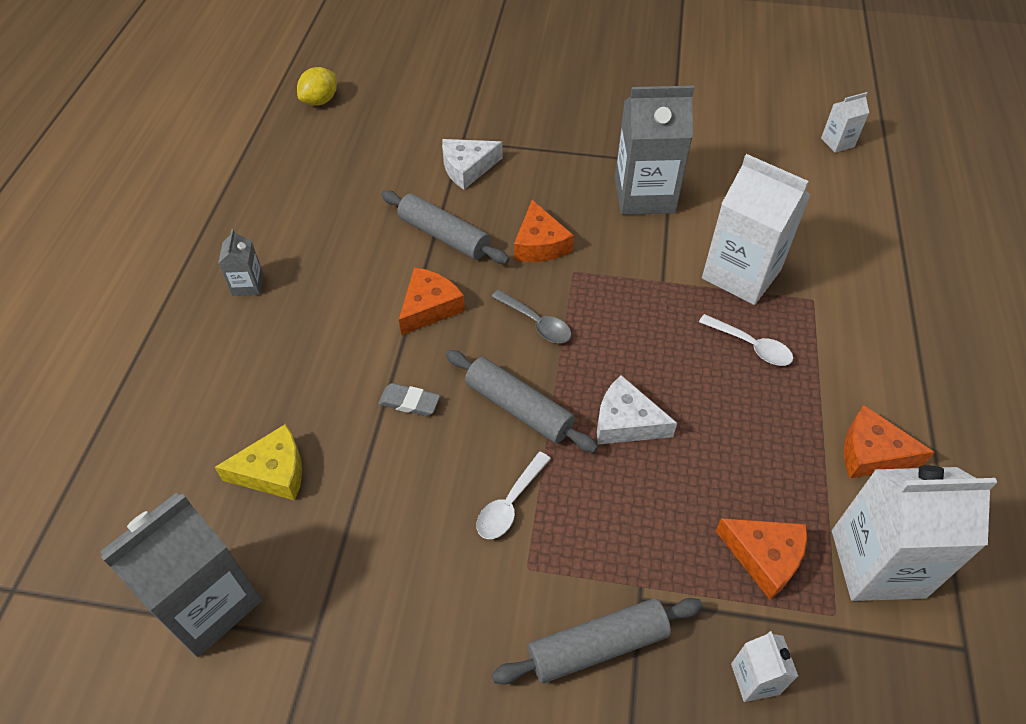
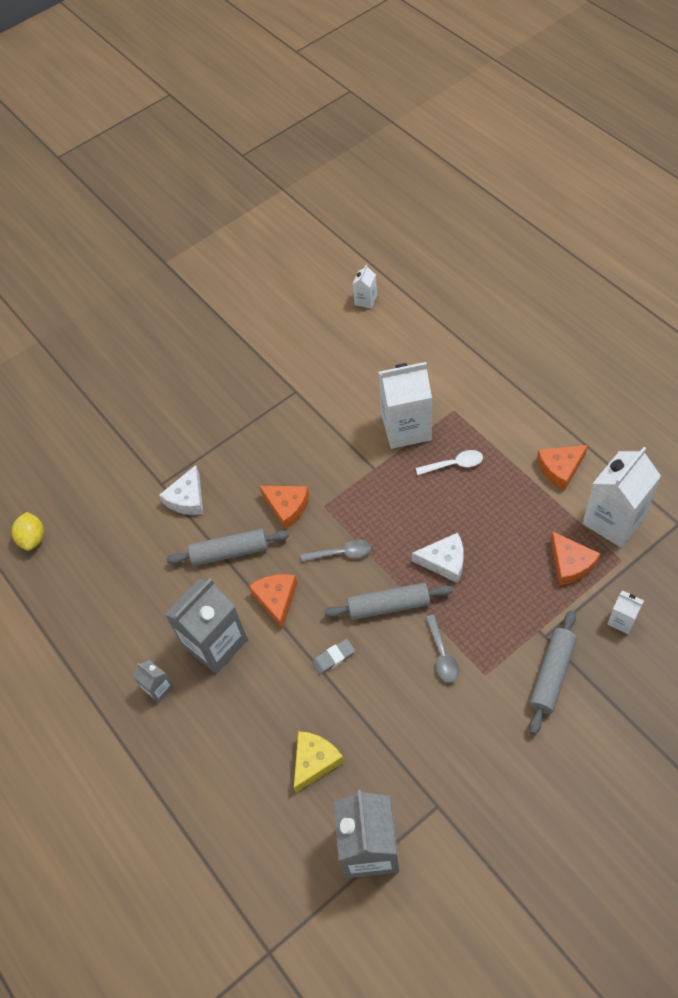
camera: 40 degrees left, 5 degrees up
white spoon [476,452,551,539] -> grey spoon [425,615,459,683]
white cheese [597,375,677,444] -> white cheese turned 150 degrees counterclockwise [412,533,464,583]
grey carton [615,86,694,215] -> grey carton moved to [165,579,248,674]
orange cheese [716,518,807,600] -> orange cheese turned 75 degrees clockwise [551,531,601,586]

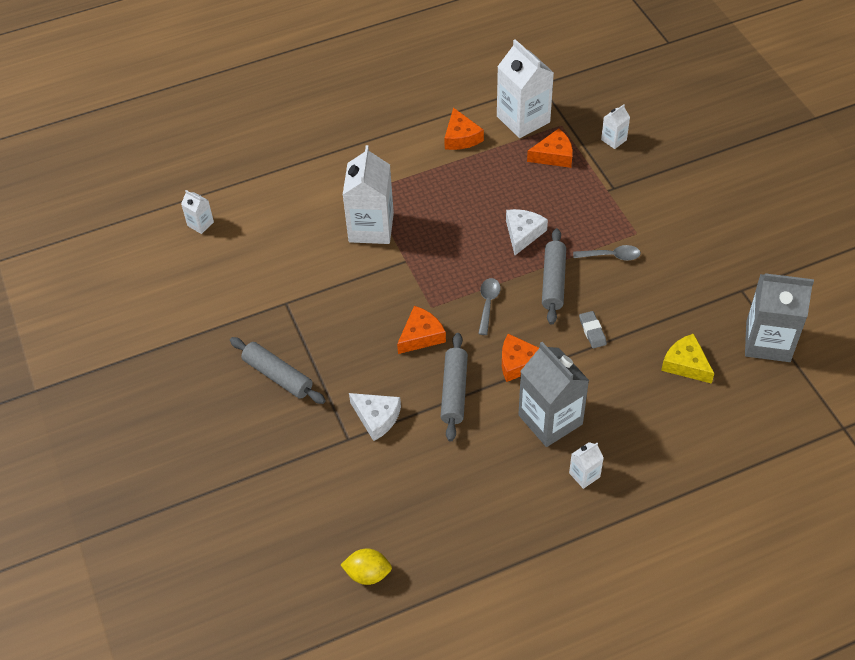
camera: 80 degrees left, 5 degrees down
grey carton [133,660,174,703] -> white carton [569,442,604,489]
white spoon [416,450,483,475] -> none
grey rolling pin [529,610,577,734] -> grey rolling pin moved to [230,337,326,404]

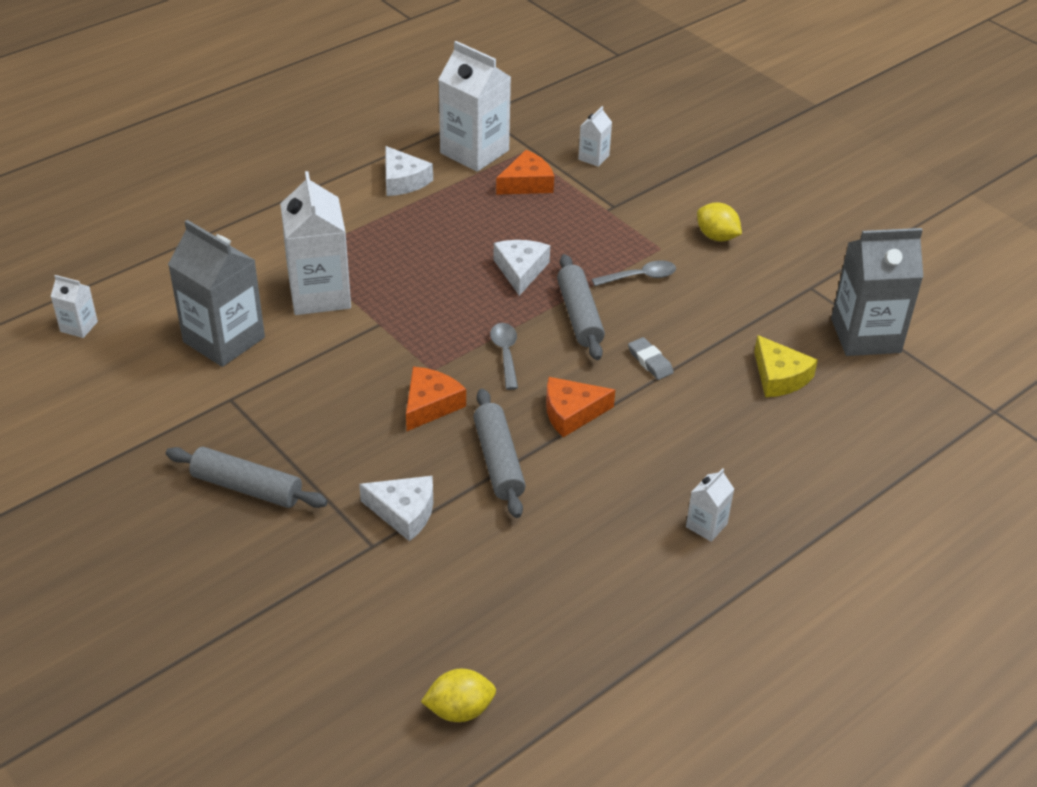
camera: 20 degrees left, 10 degrees down
orange cheese [444,107,484,150] -> white cheese [385,146,433,196]
grey carton [518,342,589,447] -> grey carton moved to [168,220,265,367]
yellow cheese [661,334,715,384] -> yellow cheese turned 150 degrees counterclockwise [754,335,818,397]
none -> yellow lemon [697,203,742,241]

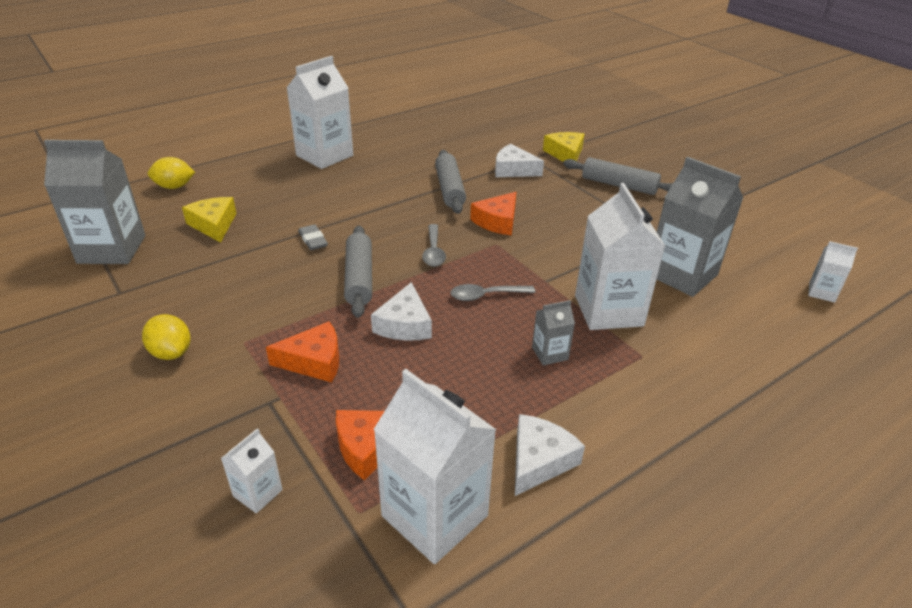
camera: 175 degrees left, 5 degrees down
white cheese [385,146,433,196] -> white cheese turned 60 degrees clockwise [515,414,585,496]
yellow lemon [421,669,496,722] -> yellow lemon moved to [148,157,195,189]
orange cheese [546,377,615,437] -> orange cheese moved to [266,321,339,382]
grey spoon [592,260,676,286] -> grey spoon moved to [450,284,535,301]
white carton [686,468,734,542] -> white carton [287,56,353,169], size x2.14
none -> grey carton [532,300,575,365]
none -> yellow cheese [543,132,585,162]

